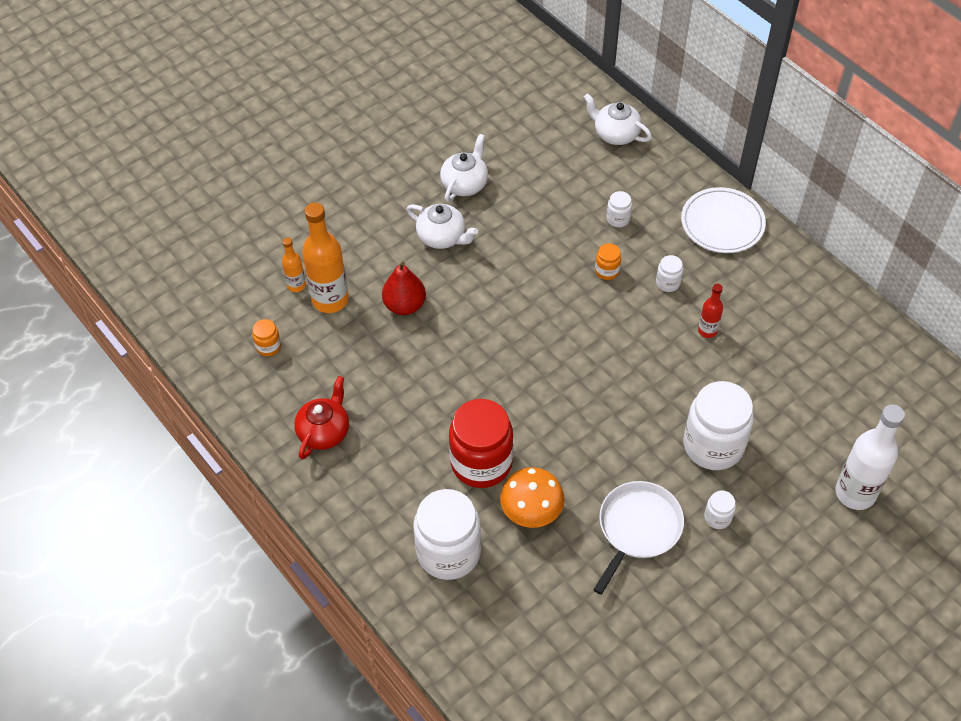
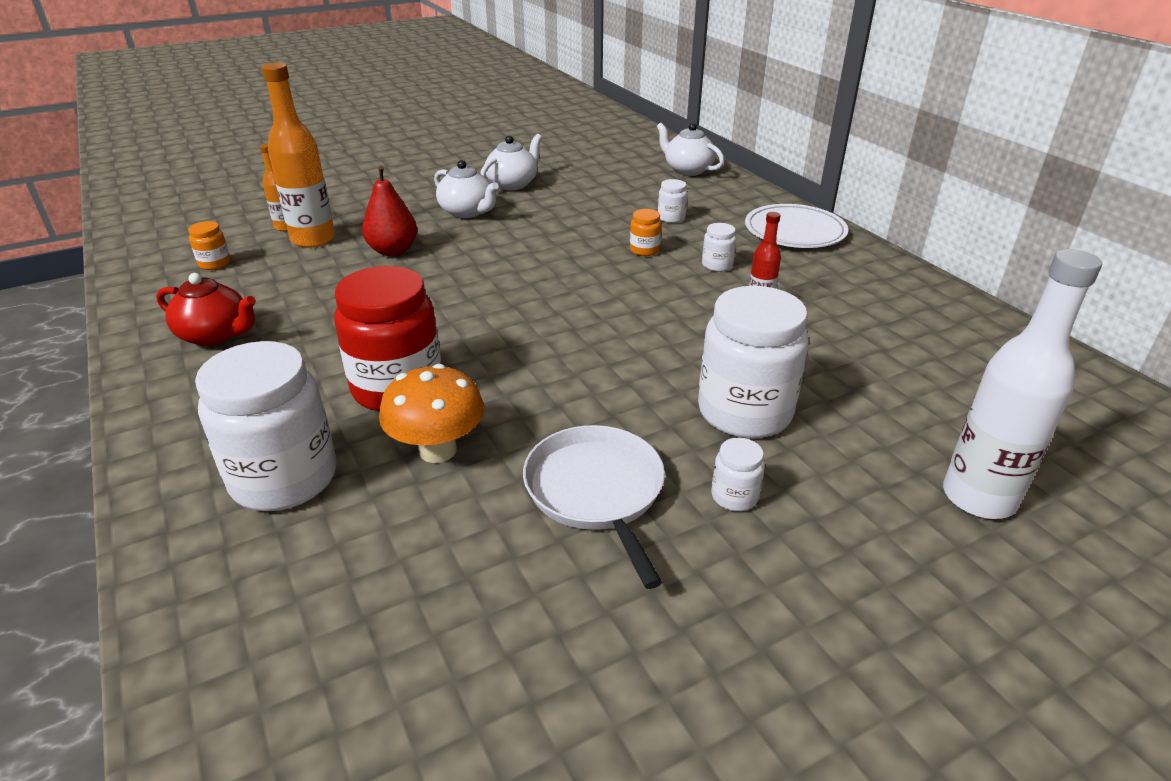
camera: 10 degrees right, 20 degrees down
red teapot [294,376,349,460] -> red teapot turned 75 degrees clockwise [156,273,256,346]
white pan [593,481,684,595] -> white pan turned 60 degrees counterclockwise [523,425,665,589]

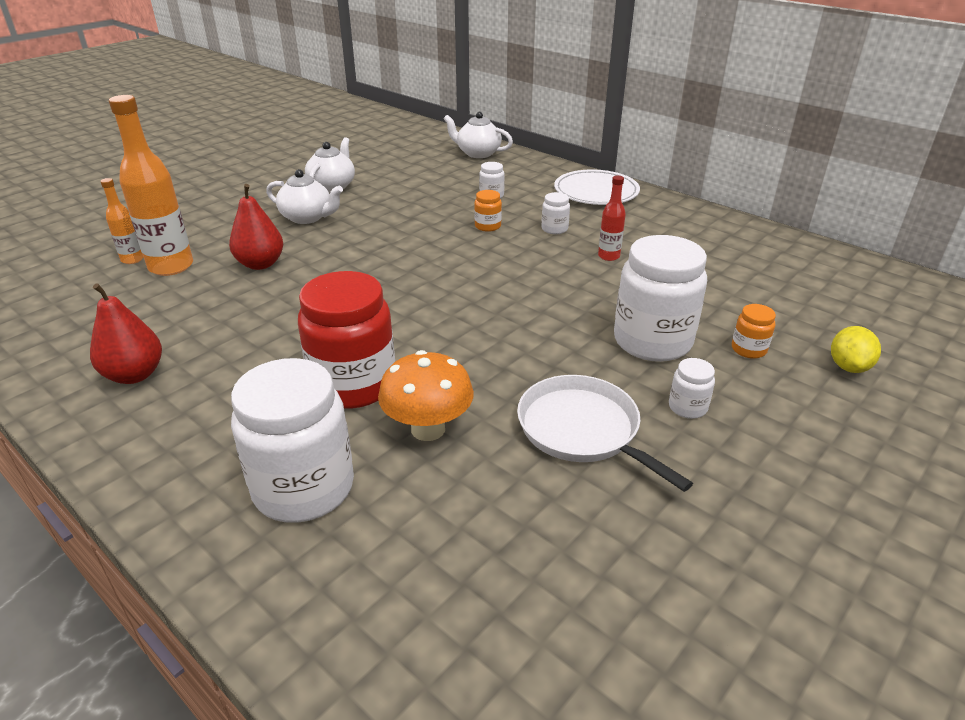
camera: 20 degrees left, 0 degrees up
red teapot [156,273,256,346] -> red pear [90,283,162,384]
orange jar [188,221,231,270] -> orange jar moved to [732,304,776,359]
white bottle [943,249,1102,519] -> yellow lemon [831,326,881,373]

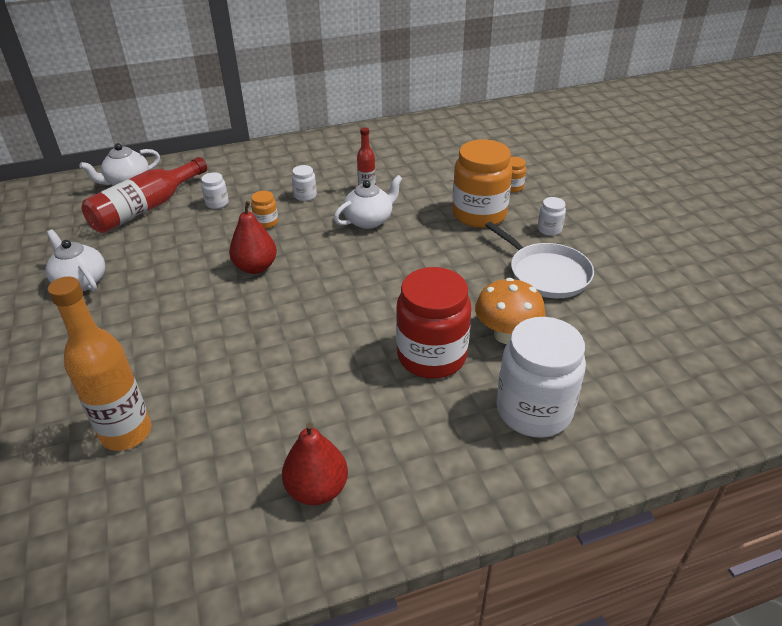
camera: 60 degrees left, 5 degrees up
orange bottle [100,178,144,264] -> none
red pear [229,184,283,270] -> red pear moved to [229,201,277,274]
white teapot [266,169,343,224] -> white teapot moved to [334,175,403,229]
white pan [517,375,693,492] -> white pan turned 120 degrees counterclockwise [485,222,594,298]
white plate [554,170,640,205] -> none
white jar [614,235,707,362] -> orange jar [452,139,512,228]
yellow lemon [831,326,881,373] -> none
none -> red bottle [82,157,207,233]

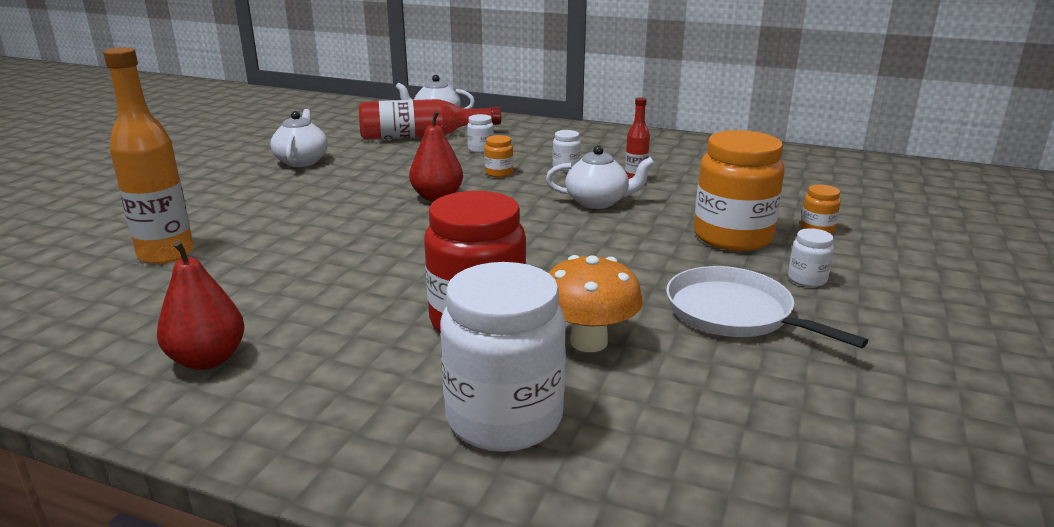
camera: 40 degrees right, 15 degrees down
white pan [485,222,594,298] -> white pan turned 135 degrees clockwise [666,266,868,348]

